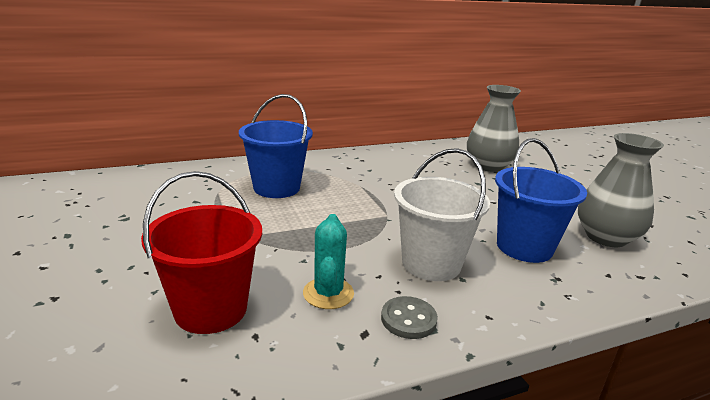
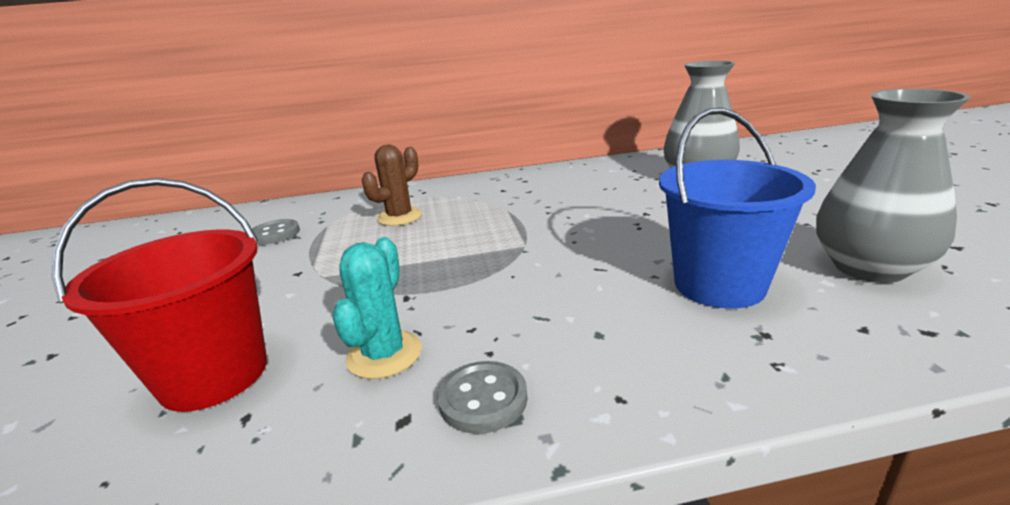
camera: 15 degrees right, 0 degrees up
blue bucket [239,94,313,198] -> brown cactus [362,145,422,226]
white bucket [394,148,490,281] -> none
none -> grey button [252,219,300,245]

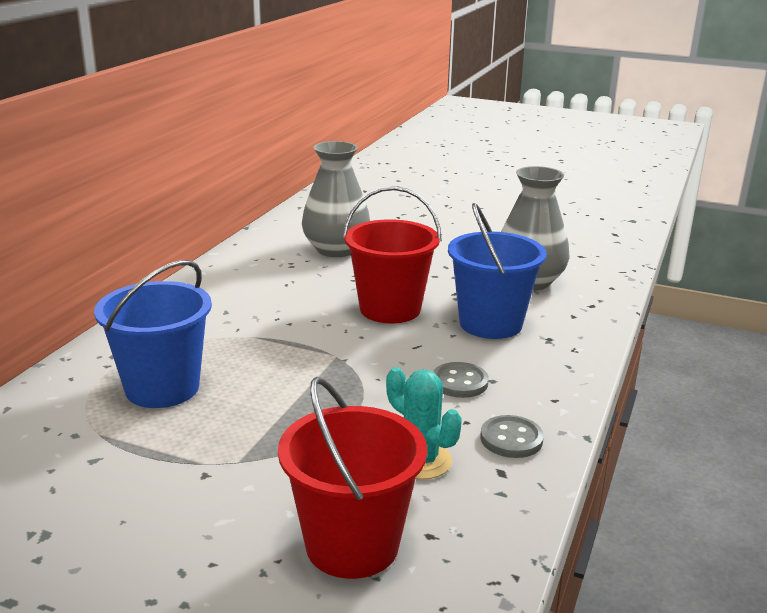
camera: 60 degrees left, 0 degrees up
grey button [252,219,300,245] -> grey button moved to [433,362,489,398]
brown cactus [362,145,422,226] -> blue bucket [94,260,212,408]
none -> red bucket [343,186,442,323]

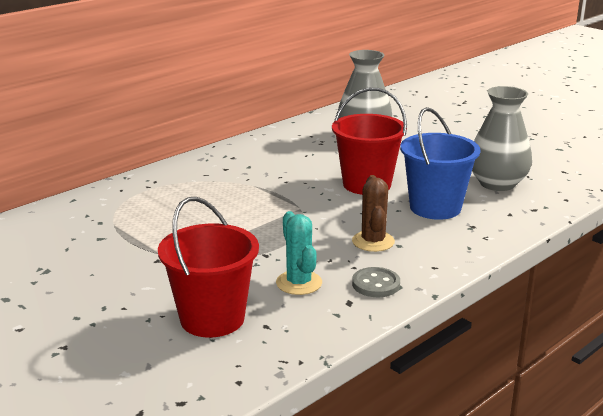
camera: 25 degrees right, 0 degrees up
blue bucket [94,260,212,408] -> none
grey button [433,362,489,398] -> brown cactus [352,175,395,252]

